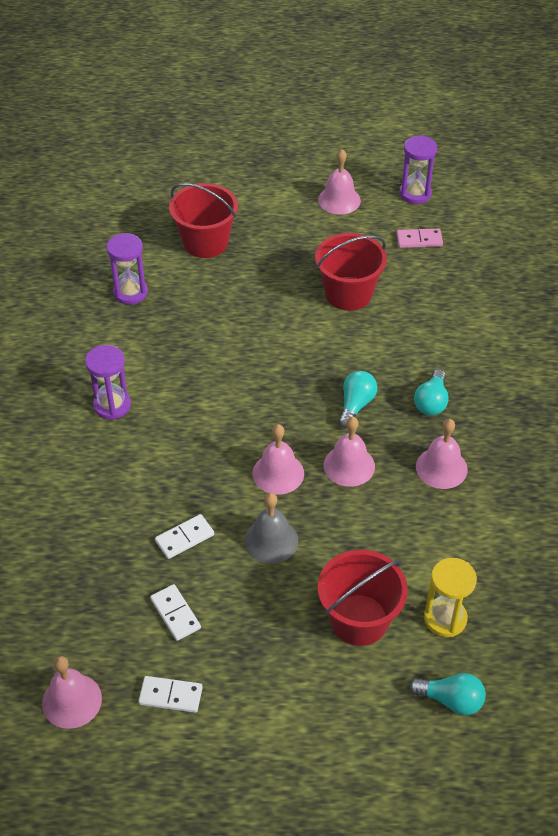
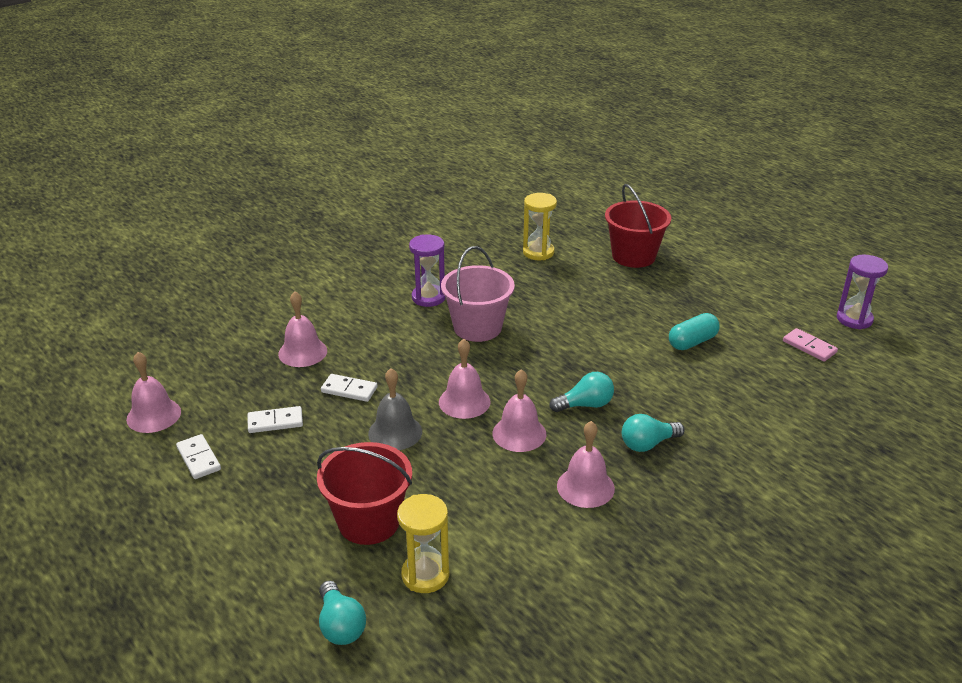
camera: 50 degrees right, 15 degrees down
purple hourglass [106,233,148,305] -> yellow hourglass [523,193,557,260]
white domino [150,584,201,641] -> white domino turned 60 degrees clockwise [248,406,303,433]
red bucket [315,233,387,311] -> turquoise capsule [669,313,720,350]
pink bell [318,149,361,215] -> pink bell moved to [278,291,327,367]
none -> pink bucket [441,246,515,342]

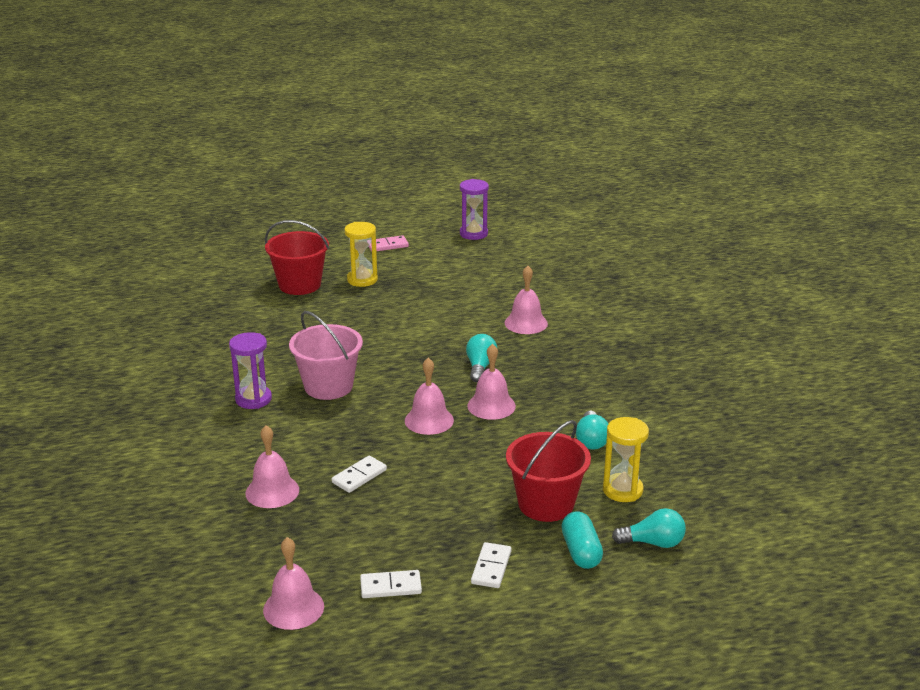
camera: 65 degrees left, 5 degrees down
white domino [248,406,303,433] -> white domino moved to [471,542,511,588]
grey bell [368,368,422,450] -> none
yellow hourglass [523,193,557,260] -> yellow hourglass moved to [344,222,378,287]
pink bell [557,421,615,508] -> pink bell moved to [505,266,548,334]
turquoise light bulb [622,414,685,452] -> turquoise light bulb moved to [576,410,608,450]
turquoise capsule [669,313,720,350] -> turquoise capsule moved to [561,511,603,569]
pink domino [783,328,838,362] -> pink domino moved to [368,235,409,252]

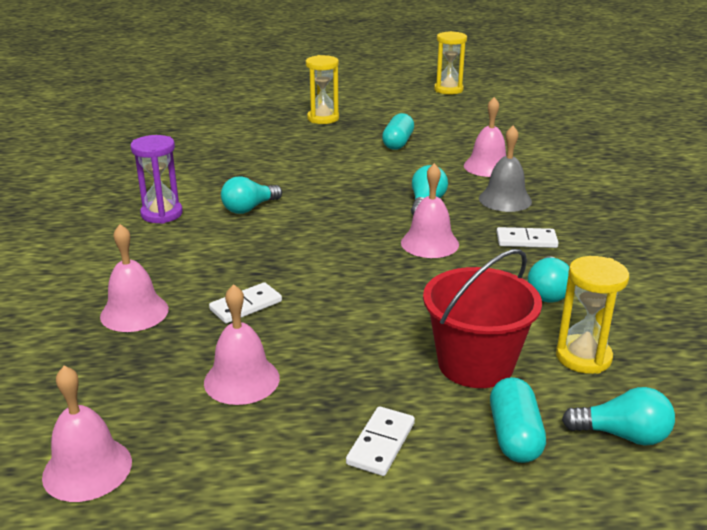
camera: 10 degrees right, 0 degrees up
red bucket [265,220,329,295] -> none
pink bucket [289,311,363,400] -> turquoise light bulb [221,176,282,214]
white domino [360,570,422,598] -> white domino moved to [497,227,559,248]
pink domino [368,235,409,252] -> none
pink bell [405,358,454,435] -> pink bell moved to [204,284,280,405]
purple hourglass [460,179,489,240] -> yellow hourglass [434,31,467,95]
none -> turquoise capsule [382,113,414,150]
none -> grey bell [479,126,532,212]

